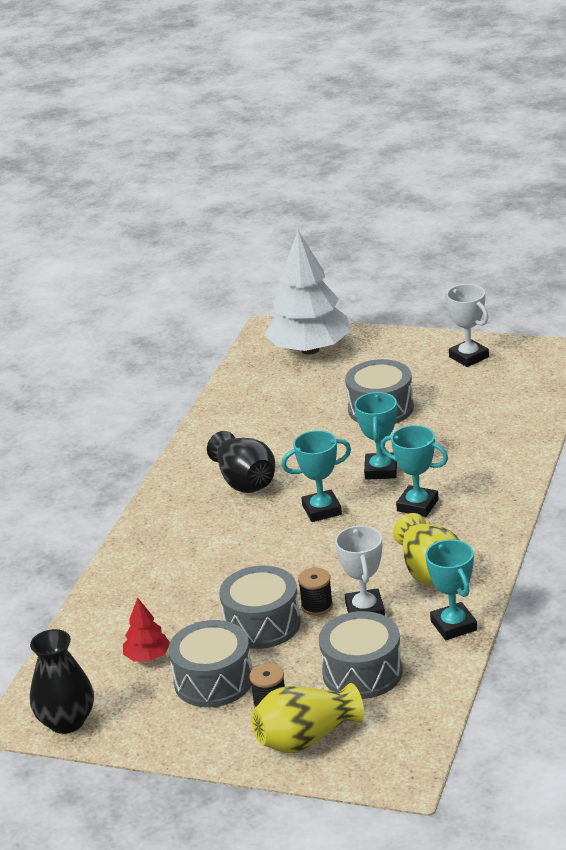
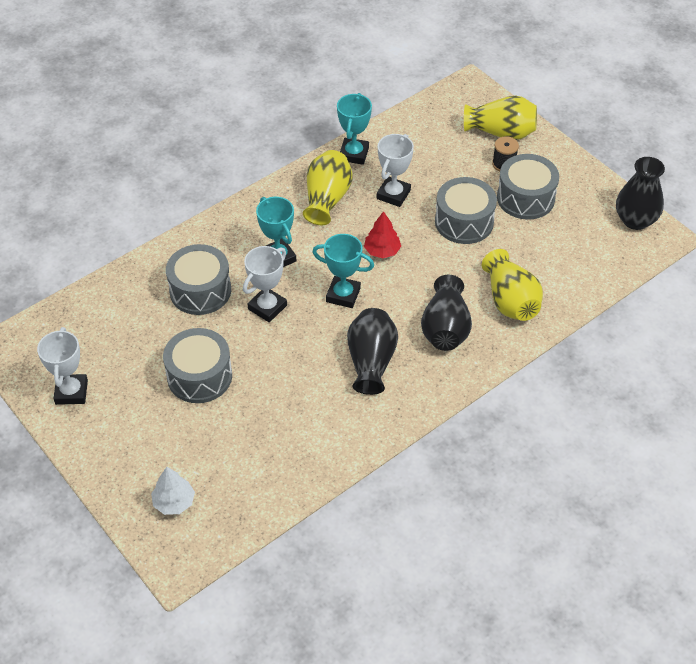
camera: 150 degrees left, 20 degrees up
red tree [123,597,170,661] -> red tree moved to [364,211,401,258]
white tree [265,231,351,355] -> white tree [151,467,195,515], size x0.45
black spool [298,568,333,616] -> none
grey drum [319,611,403,699] -> grey drum moved to [166,244,231,315]
turquoise trophy [354,392,397,480] -> white trophy [243,246,287,322]
none -> black vase [421,275,472,351]
none -> yellow vase [482,249,543,321]

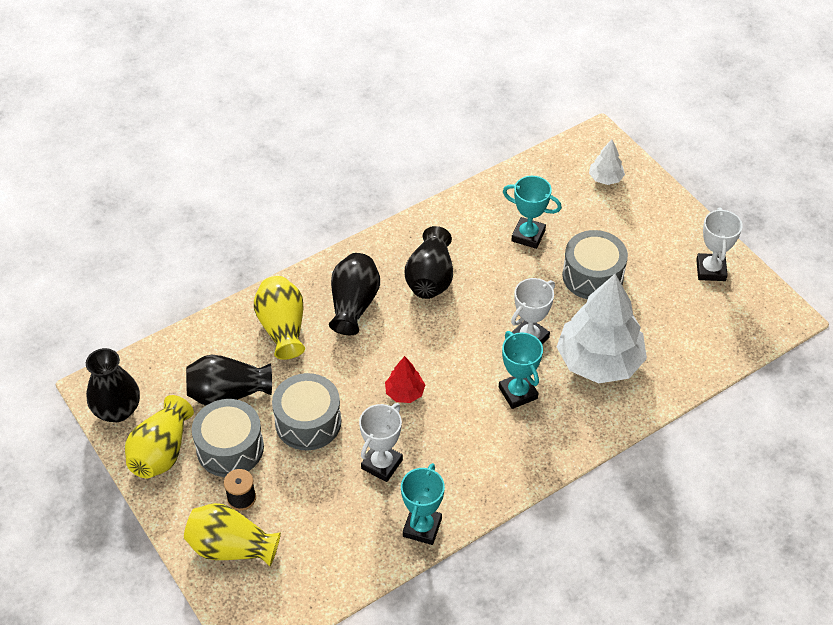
camera: 175 degrees left, 0 degrees up
grey drum [166,244,231,315] -> white tree [557,274,647,383]
yellow vase [303,150,353,225] -> yellow vase moved to [125,395,194,478]
turquoise trophy [312,234,374,308] -> turquoise trophy moved to [503,176,562,249]
none -> black vase [186,355,272,406]

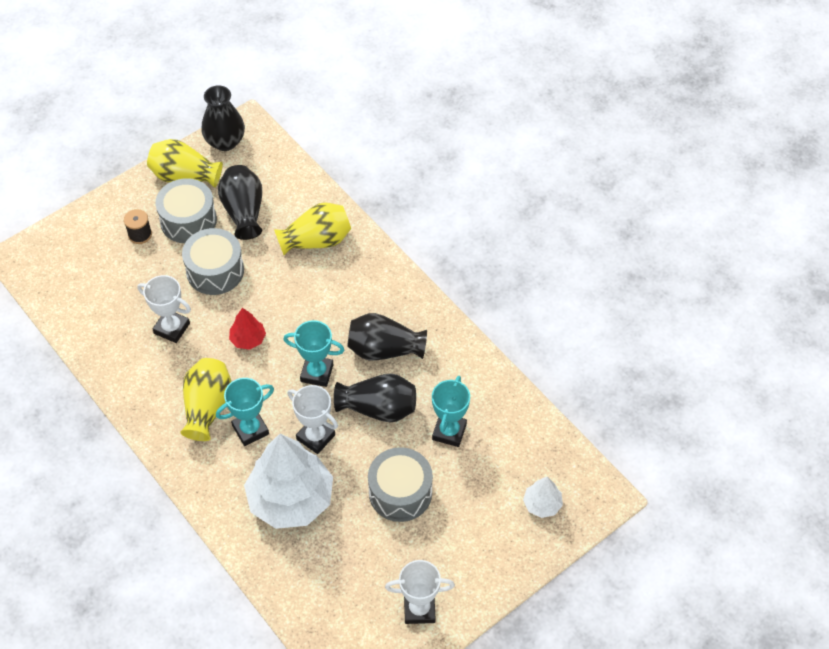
camera: 85 degrees right, 5 degrees up
yellow vase [184,503,281,566] -> yellow vase moved to [180,358,232,441]
black vase [329,253,380,335] -> black vase moved to [334,373,416,423]
turquoise trophy [401,463,445,545] -> turquoise trophy moved to [283,320,344,387]

